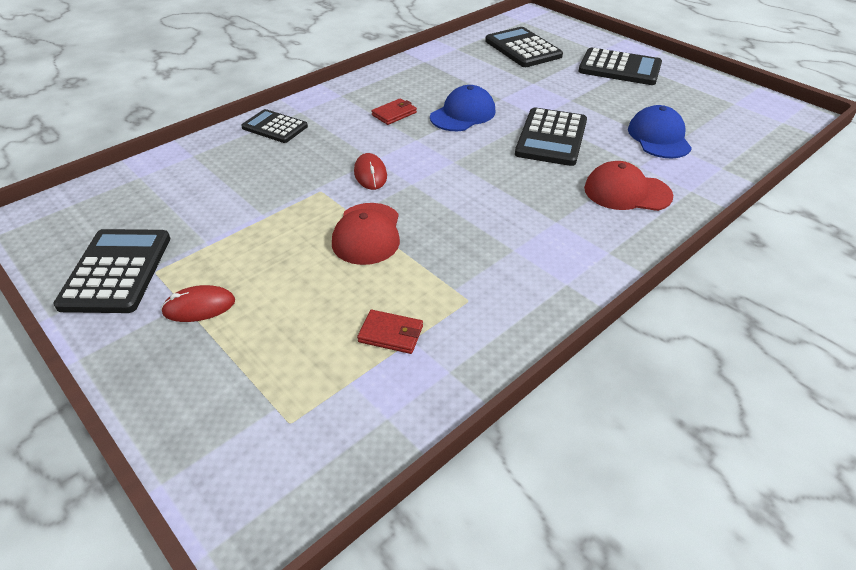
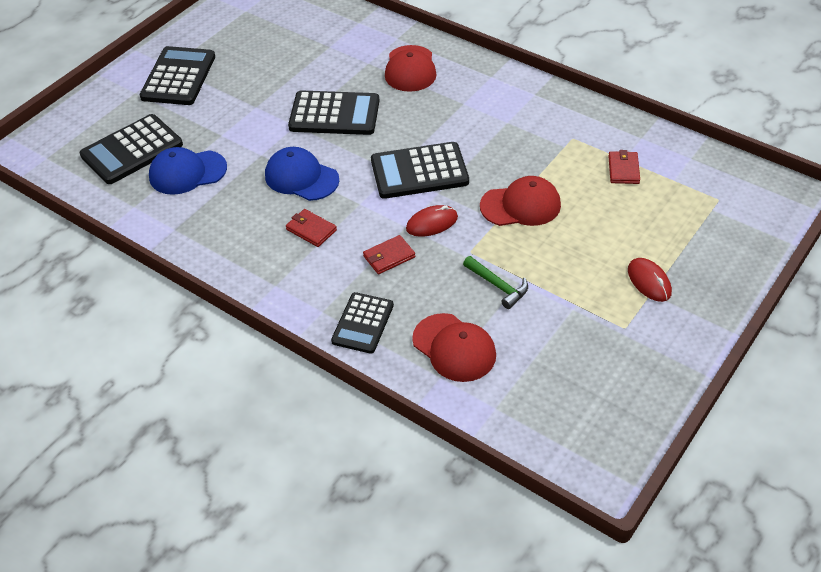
camera: 100 degrees left, 5 degrees up
black calculator [53,229,170,313] -> black calculator moved to [371,142,469,199]
blue cap [628,105,692,159] -> blue cap moved to [149,147,227,195]
none -> red wallet [363,235,415,274]
none -> red cap [412,313,496,382]
none -> green hammer [463,256,528,309]

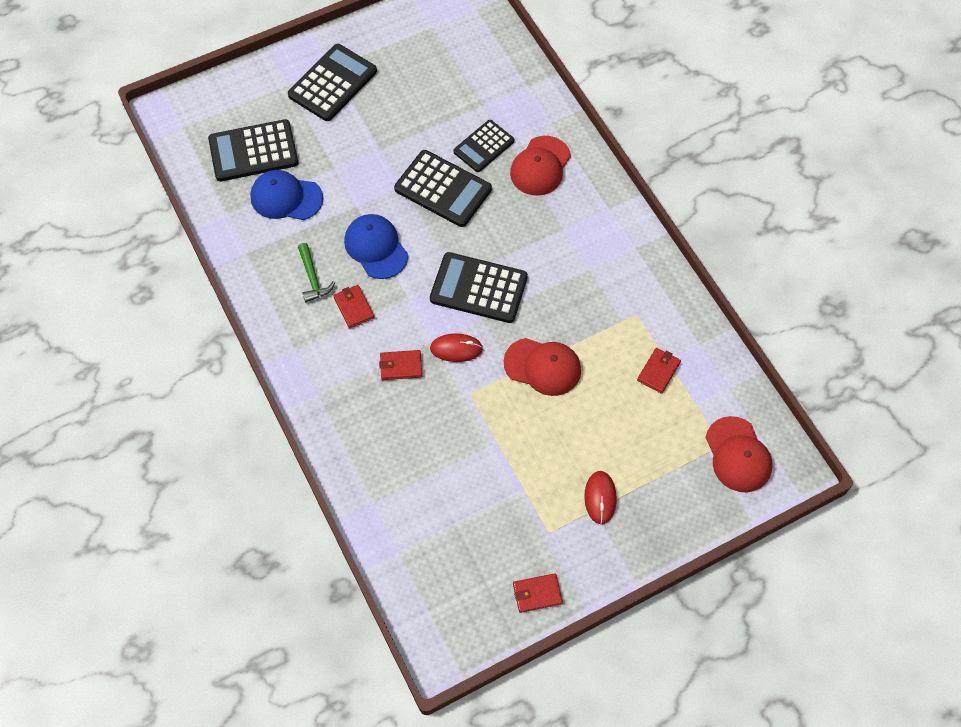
camera: 25 degrees right, 15 degrees up
black calculator [331,292,394,354] -> black calculator moved to [453,120,514,172]
red cap [412,313,496,382] -> red cap moved to [706,416,772,492]
green hammer [463,256,528,309] -> green hammer moved to [298,243,335,302]
none -> red wallet [513,573,563,613]

